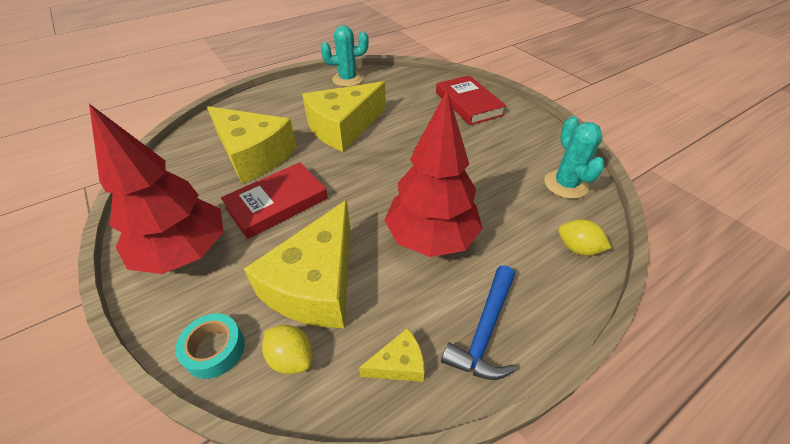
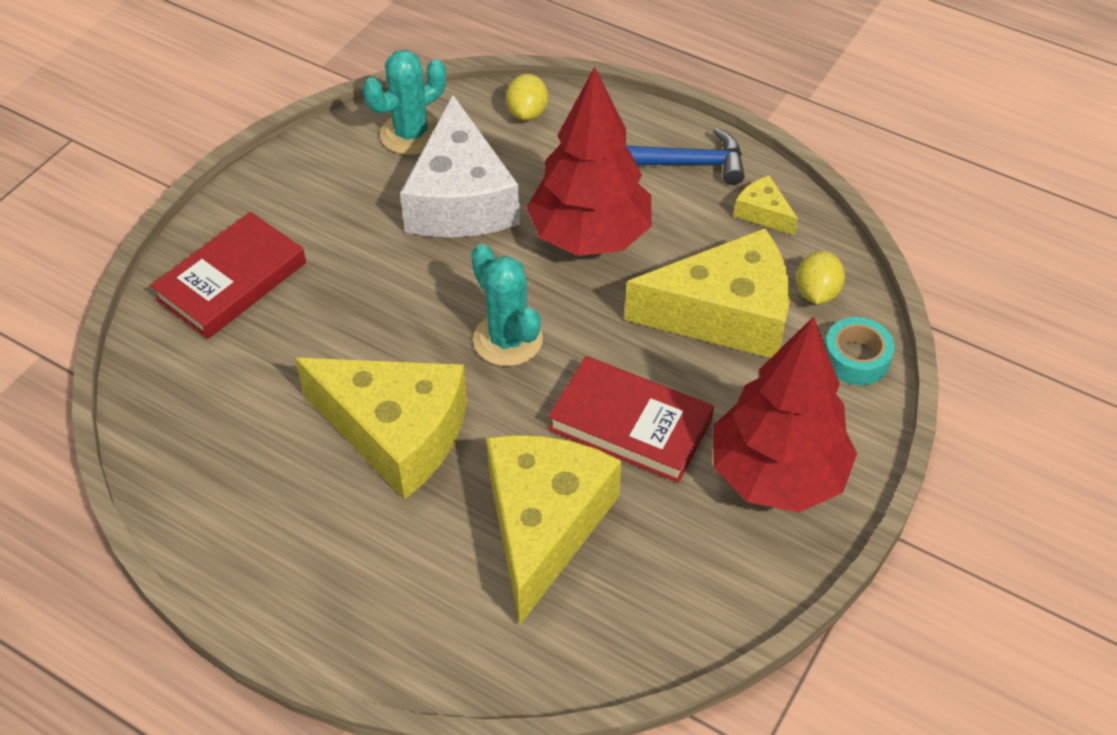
camera: 115 degrees left, 5 degrees up
turquoise cactus [321,25,369,87] -> turquoise cactus moved to [471,244,543,366]
none -> white cheese [400,95,520,238]

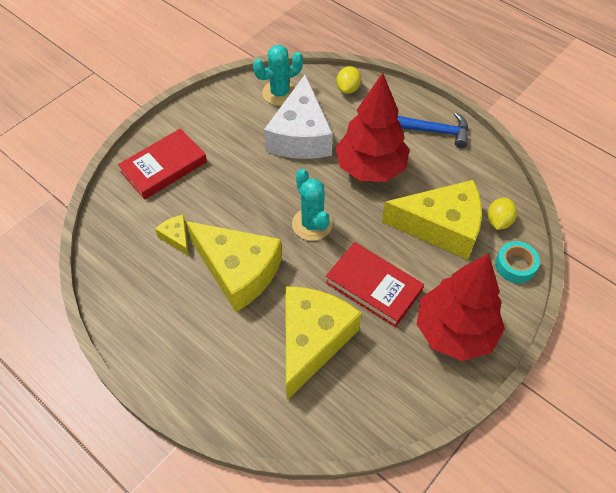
camera: 10 degrees right, 5 degrees up
yellow cheese [734,176,798,235] -> yellow cheese moved to [155,215,189,256]

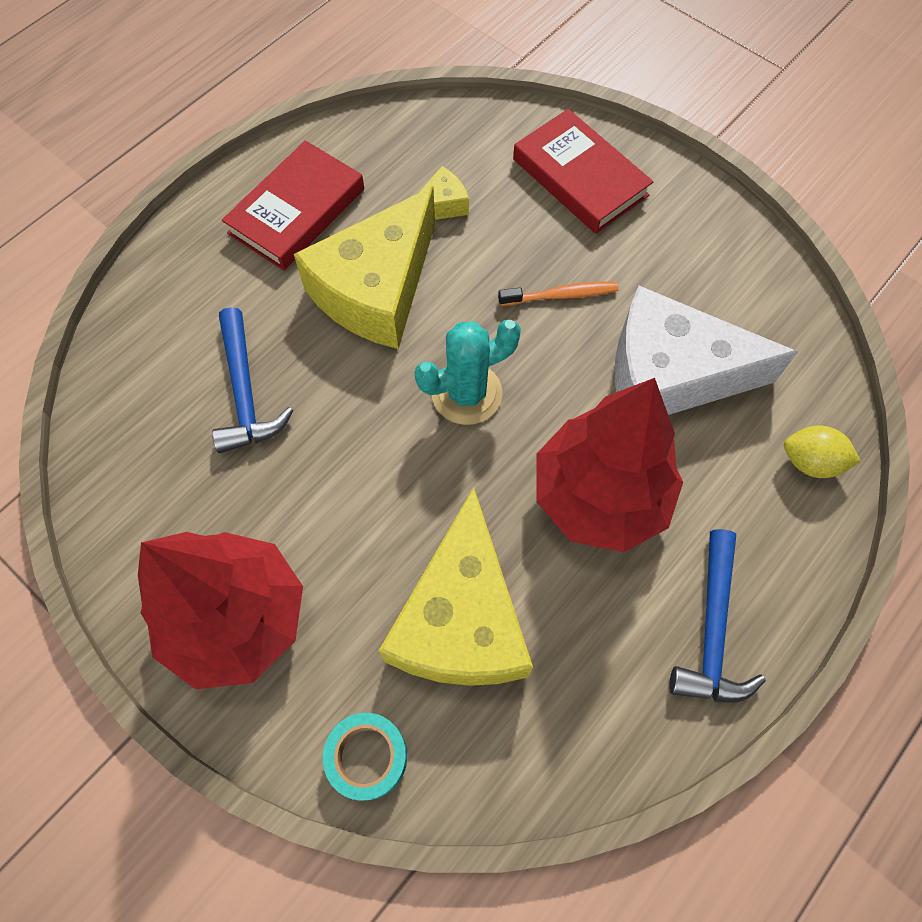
camera: 90 degrees right, 10 degrees up
turquoise cactus [253,45,303,106] -> none
yellow cheese [285,286,362,400] -> blue hammer [212,307,293,453]
red book [325,242,424,327] -> red book moved to [222,140,364,271]
yellow lemon [487,197,517,230] -> none
none -> orange toothbrush [498,281,619,306]

